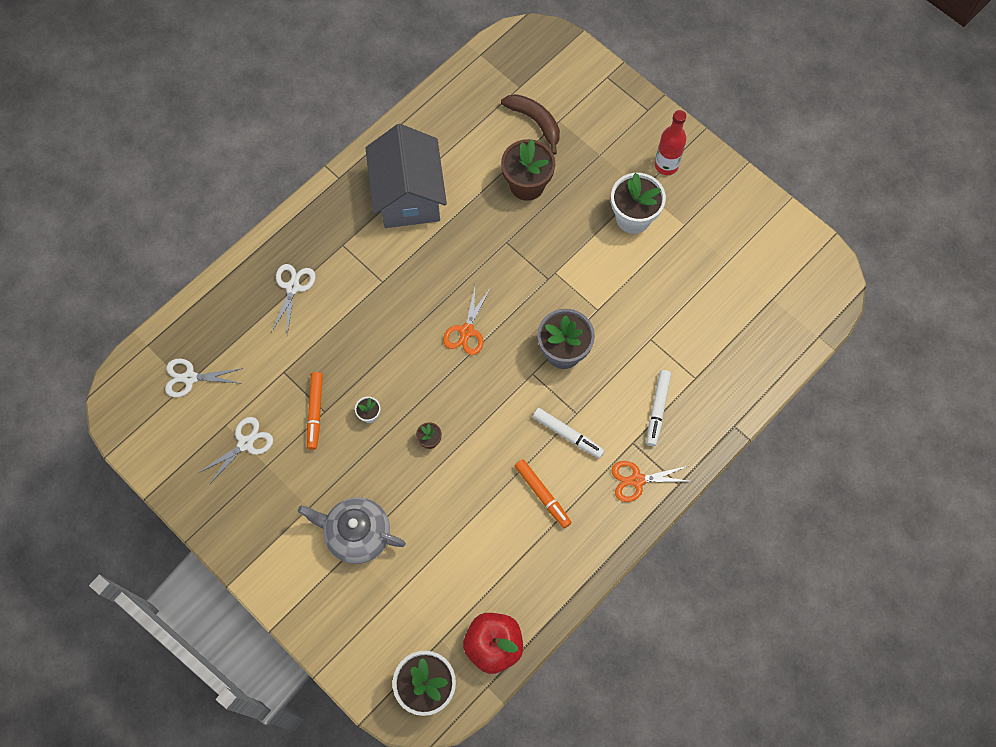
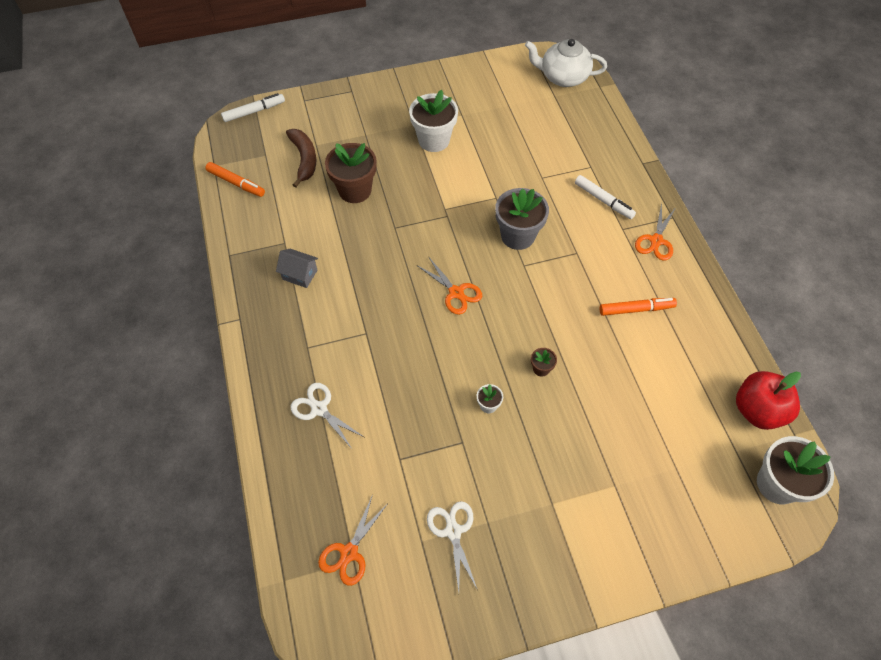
camera: 60 degrees left, 10 degrees down
white scissors [165,358,243,397] -> orange scissors [318,497,388,586]
grey teapot [298,497,406,564] -> none
orange marker [307,372,323,450] -> orange marker moved to [206,162,265,197]
grey house [365,124,447,228] -> grey house [276,249,318,288], size x0.42
brown banana [501,94,560,155] -> brown banana turned 90 degrees clockwise [286,129,316,188]
white marker [533,408,605,458] -> white marker moved to [221,93,285,122]
red bottle [655,110,686,175] -> none
none -> white teapot [525,39,607,87]

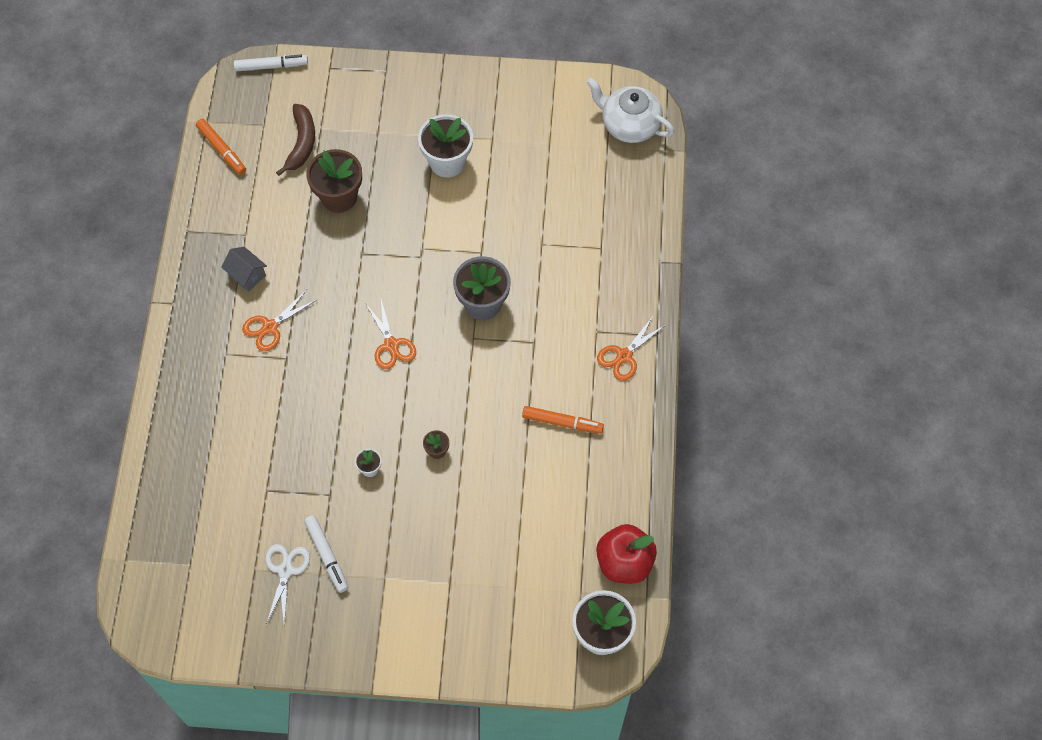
camera: 20 degrees right, 5 degrees up
white scissors [291,383,364,449] -> none
orange scissors [318,497,388,586] -> orange scissors moved to [242,290,317,351]
white marker [575,175,636,219] -> white marker moved to [304,515,348,593]

